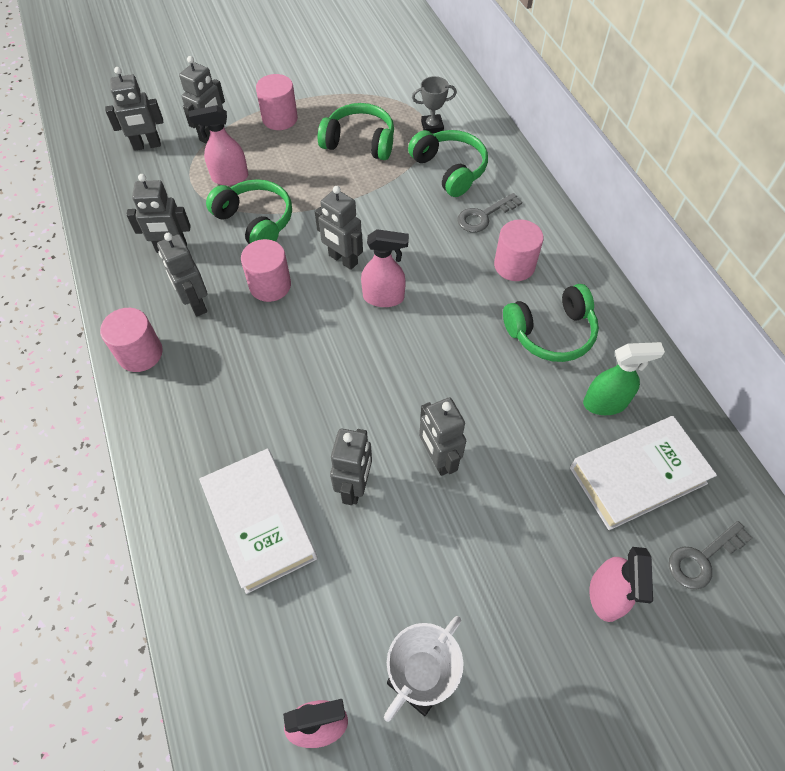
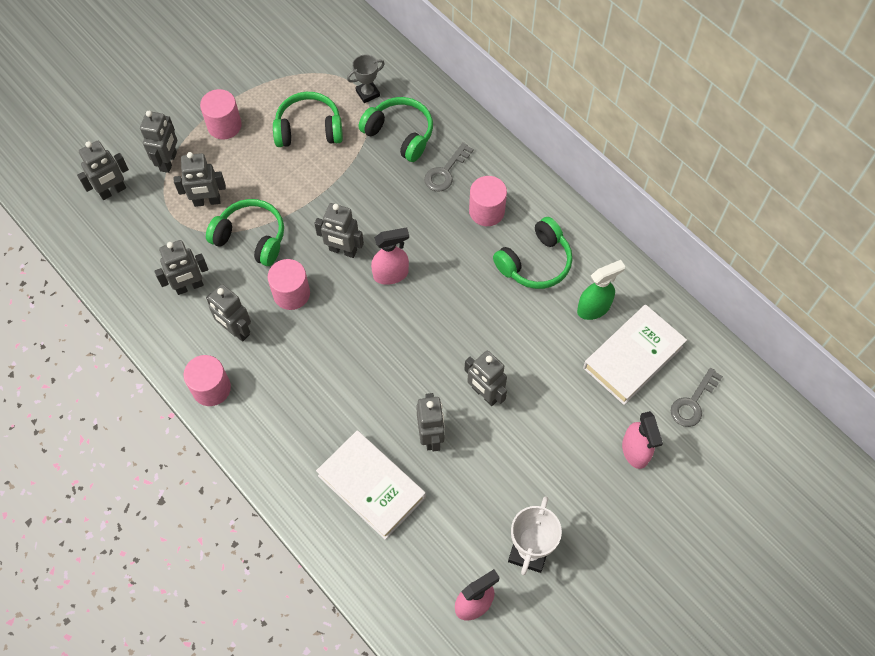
camera: 20 degrees left, 5 degrees up
pink spray bottle [189,105,248,186] -> grey robot [174,152,226,207]

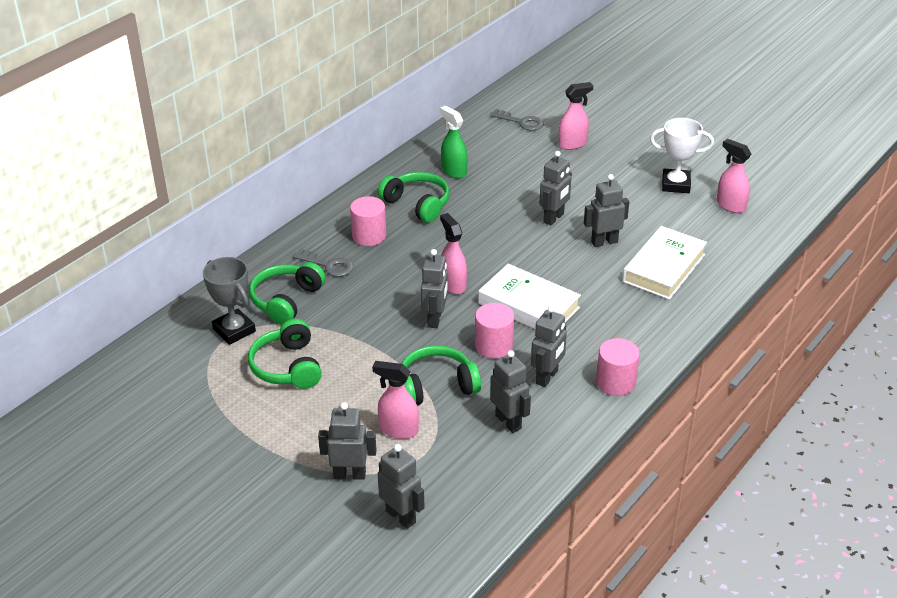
camera: 100 degrees left, 25 degrees down
grey robot [174,152,226,207] -> pink spray bottle [372,361,419,439]
pink cylinder [200,89,242,139] -> none
green headphones [206,199,284,266] -> green headphones turned 60 degrees clockwise [402,345,481,405]
grey trophy [347,55,385,103] -> grey trophy [203,257,256,345], size x1.55
white book [583,304,687,405] -> white book moved to [478,264,581,329]

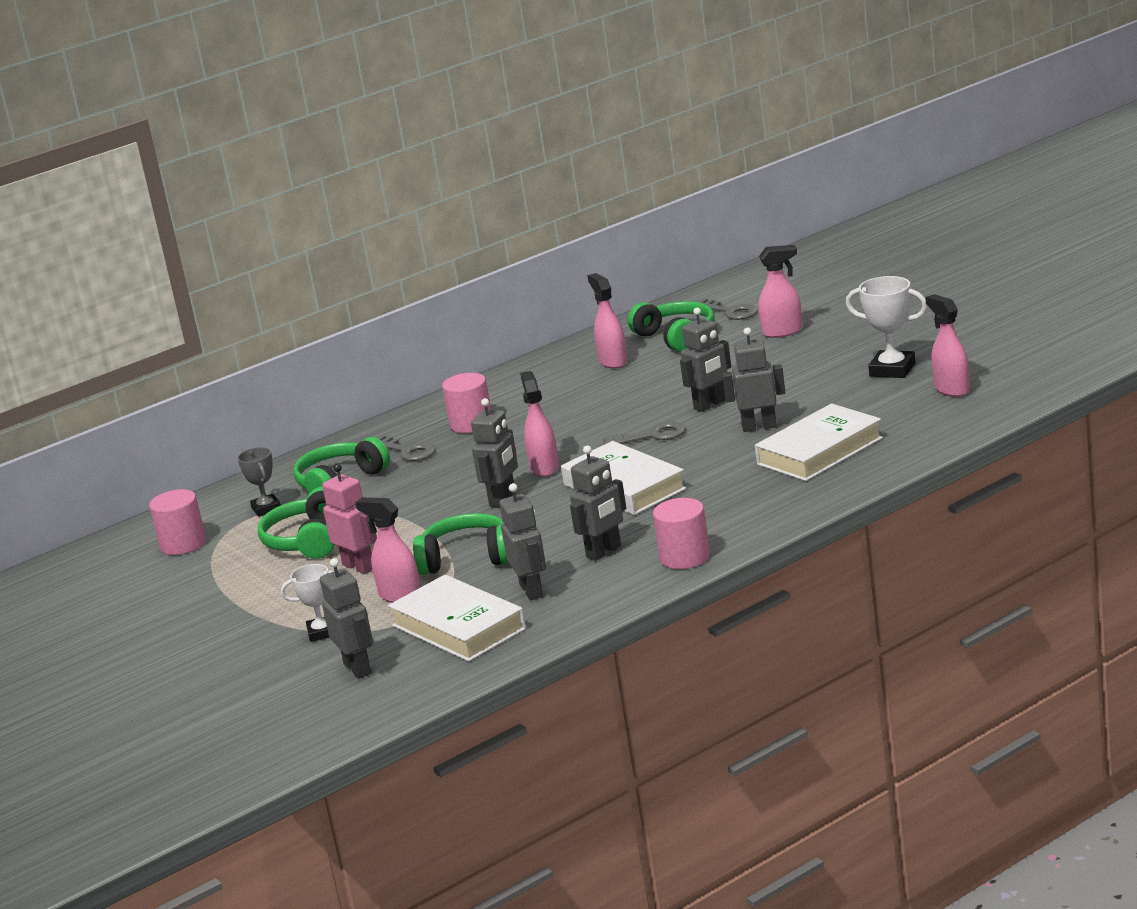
camera: 20 degrees right, 15 degrees down
grey trophy [203,257,256,345] -> grey trophy [237,447,281,517], size x0.65
grey robot [318,402,376,480] -> white trophy [281,564,334,642]
green headphones [378,172,450,223] -> green headphones moved to [628,301,715,352]
green spray bottle [440,105,467,178] -> pink spray bottle [587,273,627,369]
pink cylinder [475,303,514,359] -> pink cylinder moved to [149,489,206,555]
none -> pink robot [322,463,377,574]
none -> white book [388,575,526,662]
none -> grey key [603,421,685,445]

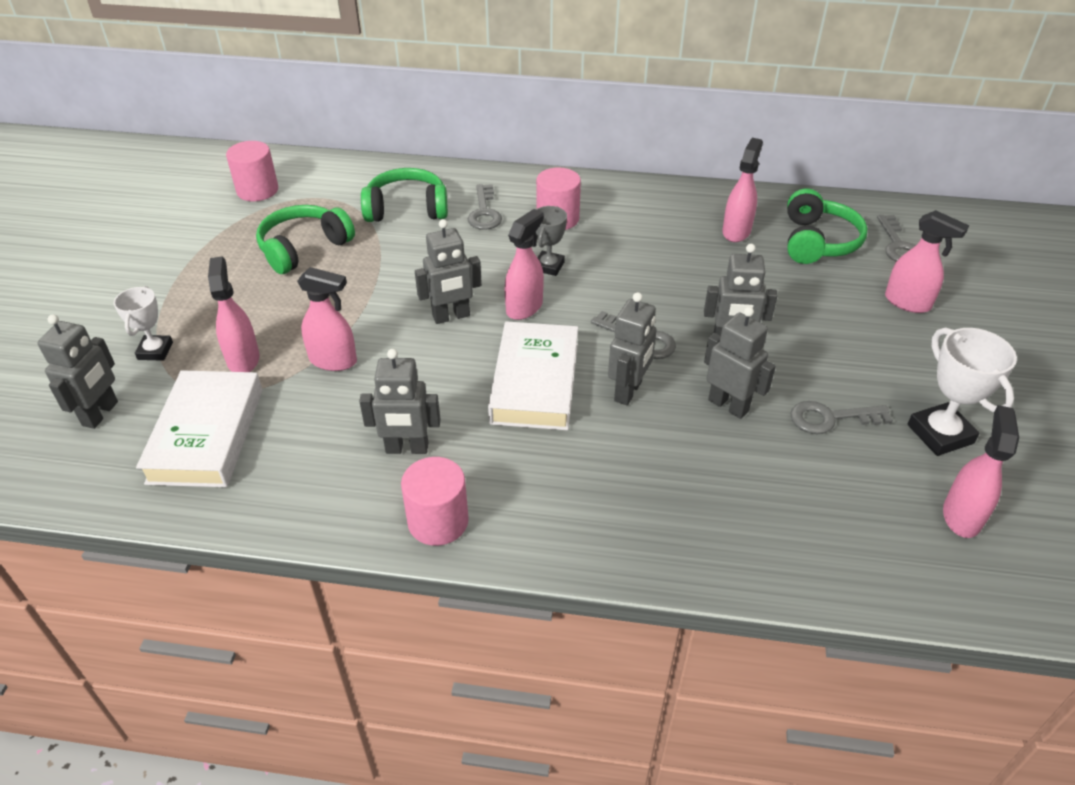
camera: 40 degrees right, 20 degrees up
grey trophy [237,447,281,517] -> grey trophy moved to [536,206,567,276]
white trophy [281,564,334,642] -> white trophy turned 60 degrees clockwise [114,286,173,361]
pink robot [322,463,377,574] -> none
green headphones [413,513,509,575] -> pink spray bottle [297,267,357,371]
grey robot [499,483,546,600] -> grey robot moved to [608,292,656,406]
white book [755,403,883,481] -> none
none -> grey key [791,401,893,434]

